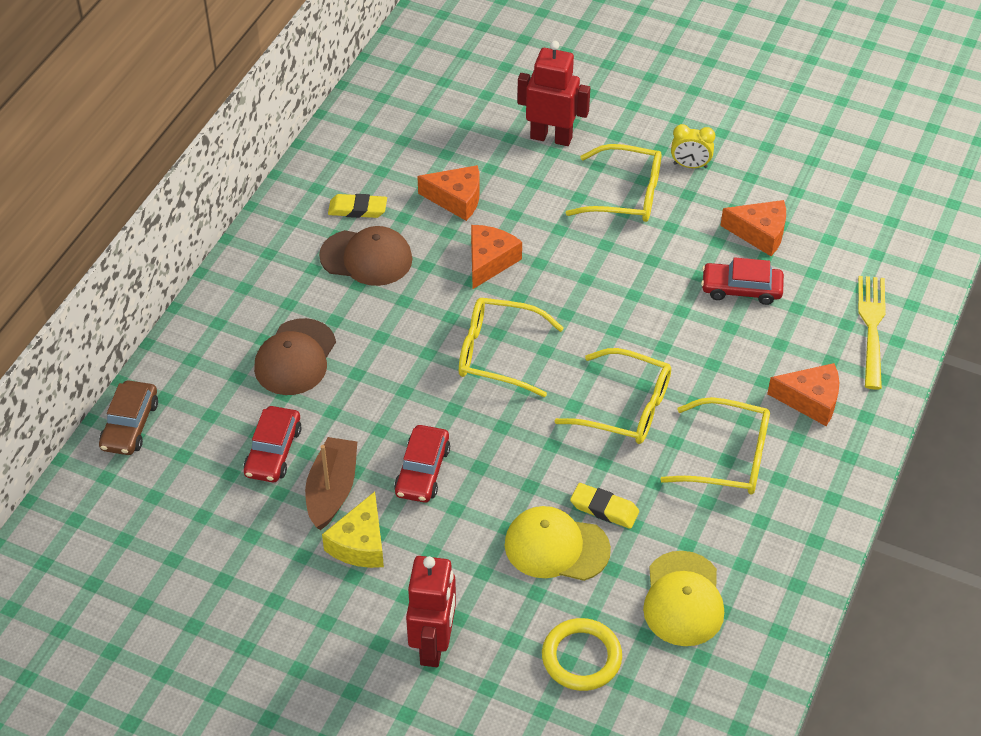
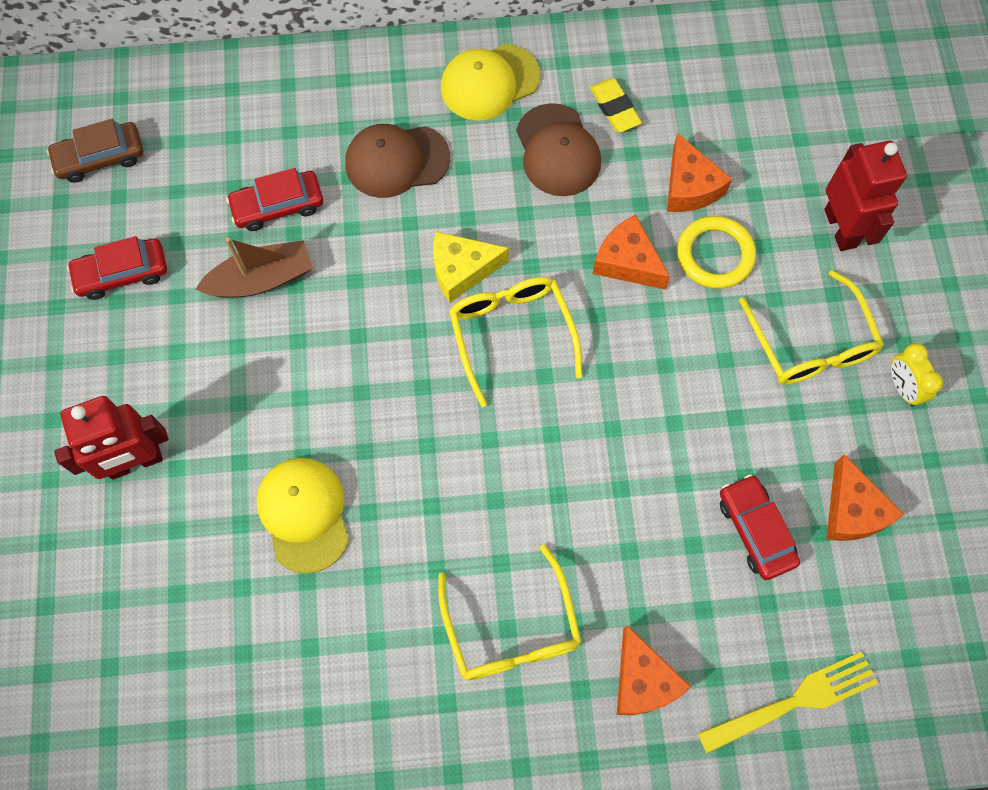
camera: 60 degrees right, 20 degrees up
brown car [99,380,158,455] -> brown car moved to [46,119,143,183]
yellow cheese [322,492,384,568] -> yellow cheese moved to [433,232,509,303]
red car [394,425,450,503] -> red car moved to [67,236,167,300]
orange cheese [471,225,522,289] -> orange cheese turned 135 degrees counterclockwise [593,215,670,290]
yellow ring [542,618,622,691] -> yellow ring moved to [677,216,756,289]
yellow glasses [554,348,671,444] -> none
yellow eraser [570,483,639,529] -> none
yellow cap [643,551,724,646] -> yellow cap moved to [441,44,540,121]

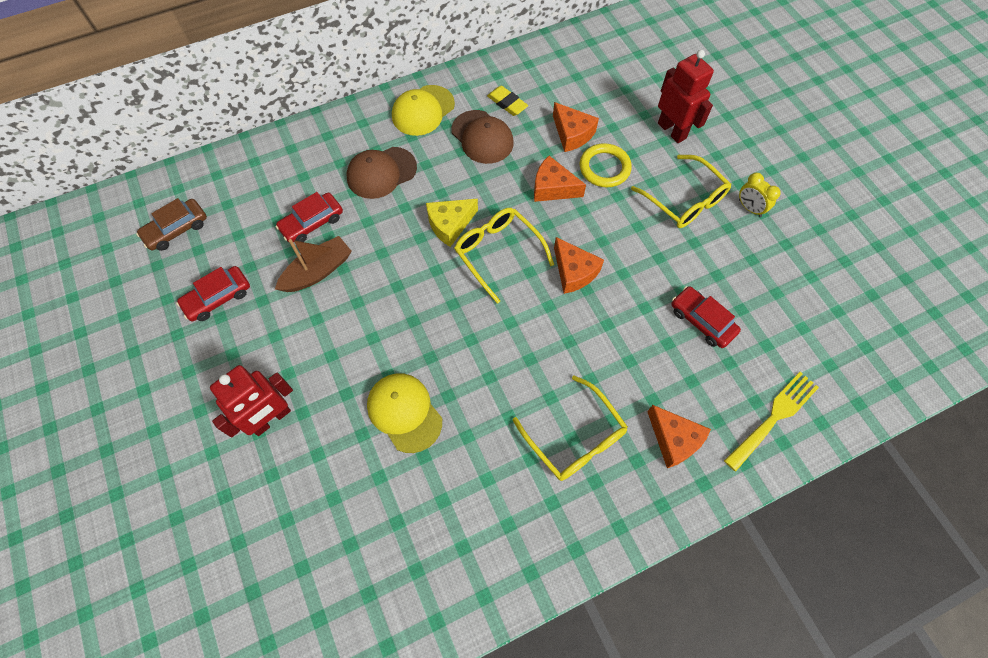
camera: 20 degrees left, 5 degrees down
orange cheese [826,454,904,541] -> orange cheese moved to [554,237,604,294]

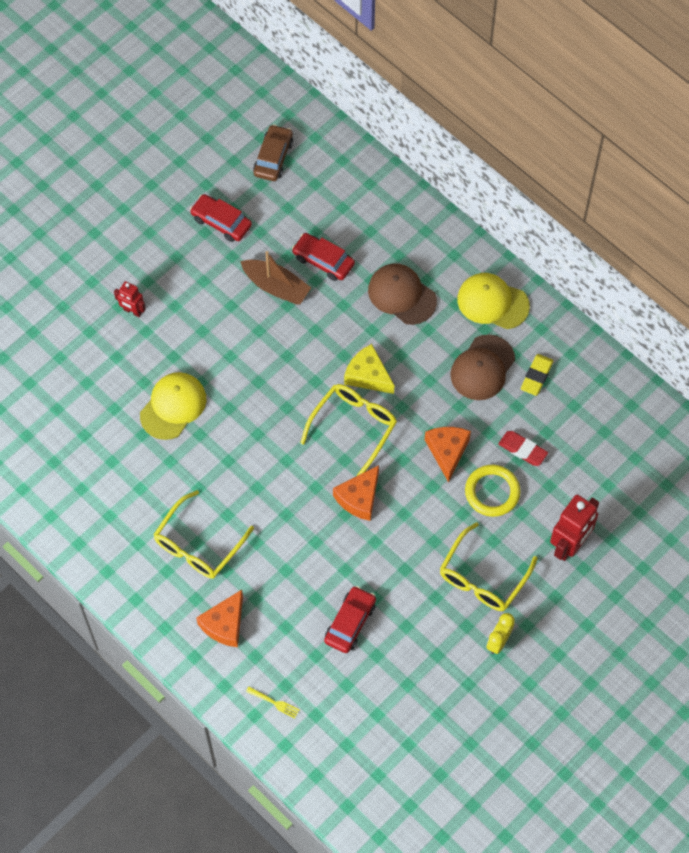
camera: 70 degrees right, 0 degrees up
brown car [136,198,207,251] -> brown car turned 75 degrees clockwise [253,124,293,181]
red robot [210,365,293,437] -> red robot [114,281,146,317], size x0.55
orange cheese [553,102,599,152] -> red eraser [498,431,548,466]
yellow fork [724,372,819,471] -> yellow fork [246,687,299,719], size x0.47

